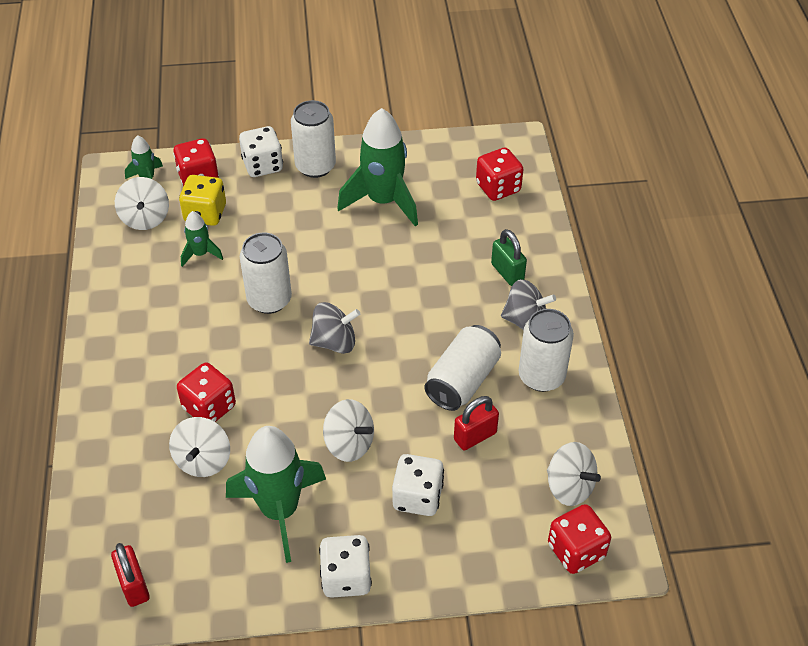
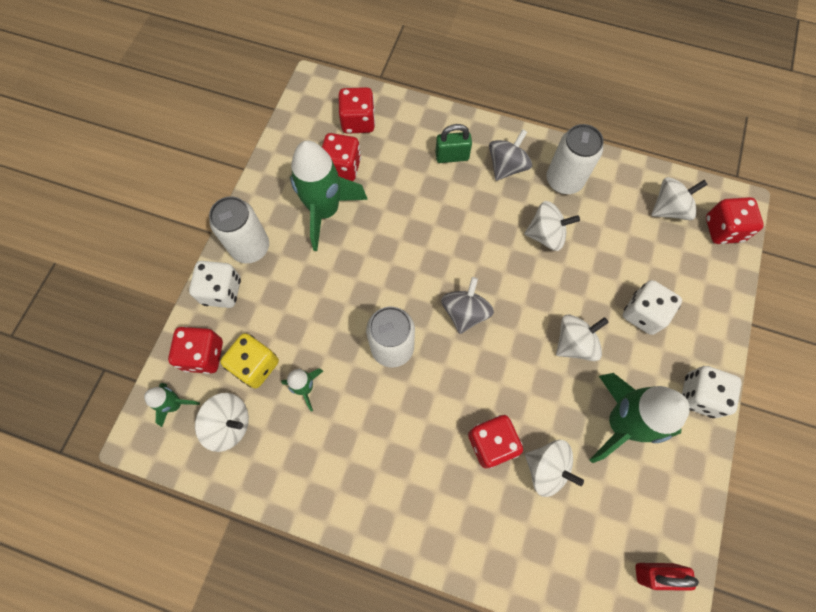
camera: 65 degrees left, 20 degrees up
white can [424,325,501,411] -> white spinning top [525,201,580,251]
red padlock [454,396,499,450] -> none
none -> red dice [322,133,361,181]

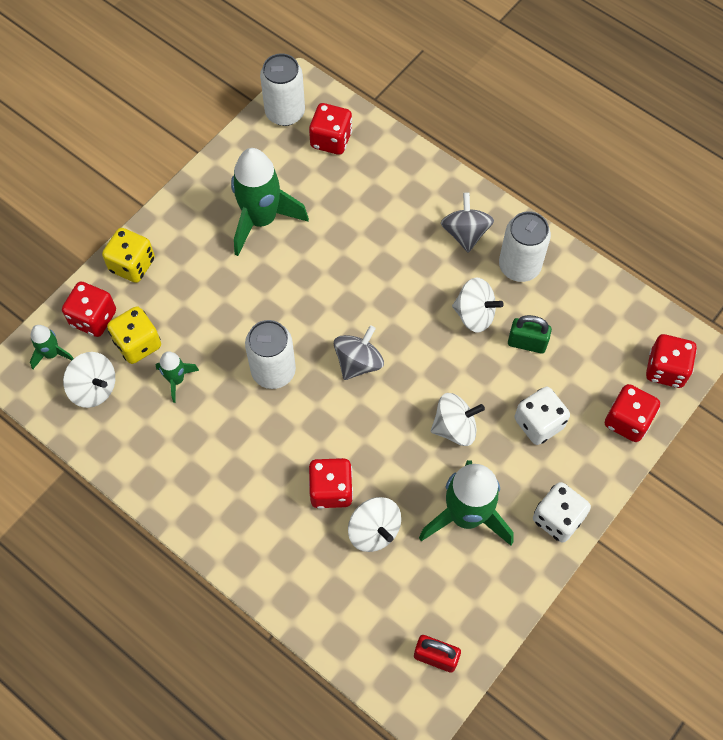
camera: 20 degrees right, 5 degrees down
white dice [189,261,241,308] -> yellow dice [102,228,155,283]
white can [209,196,269,263] -> white can moved to [260,53,305,126]
red dice [322,133,361,181] -> red dice moved to [605,384,660,442]
green padlock [435,124,472,163] -> green padlock moved to [508,315,552,353]
grey spinning top [489,129,532,181] -> grey spinning top turned 60 degrees counterclockwise [441,192,494,253]
white spinning top [651,177,708,220] -> none

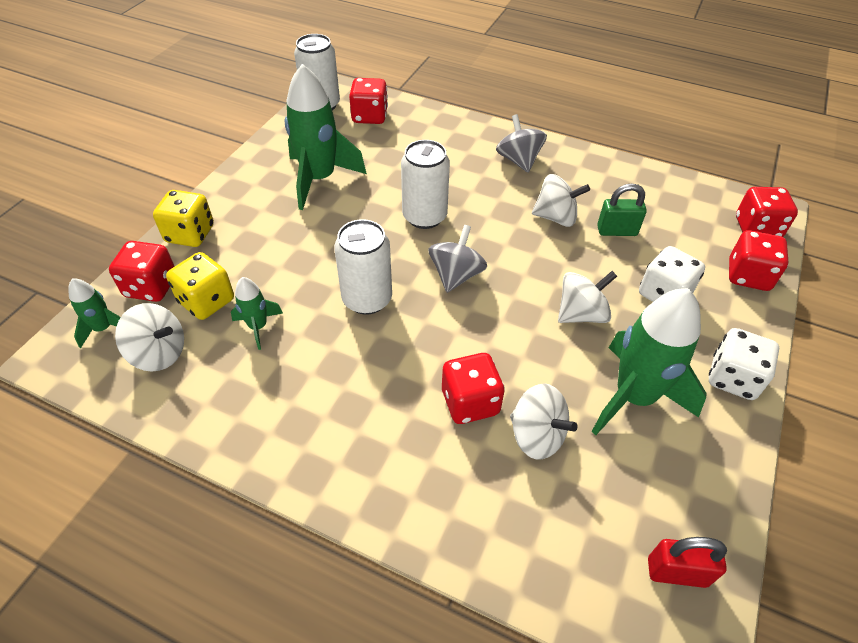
camera: 15 degrees left, 15 degrees down
white can [499,211,551,282] -> white can moved to [401,140,450,229]

